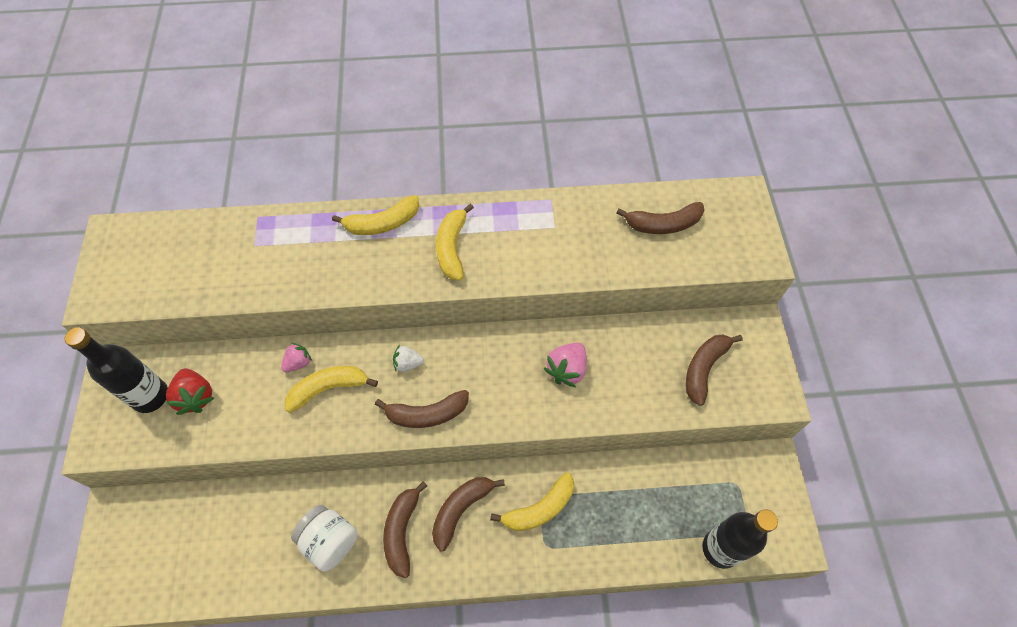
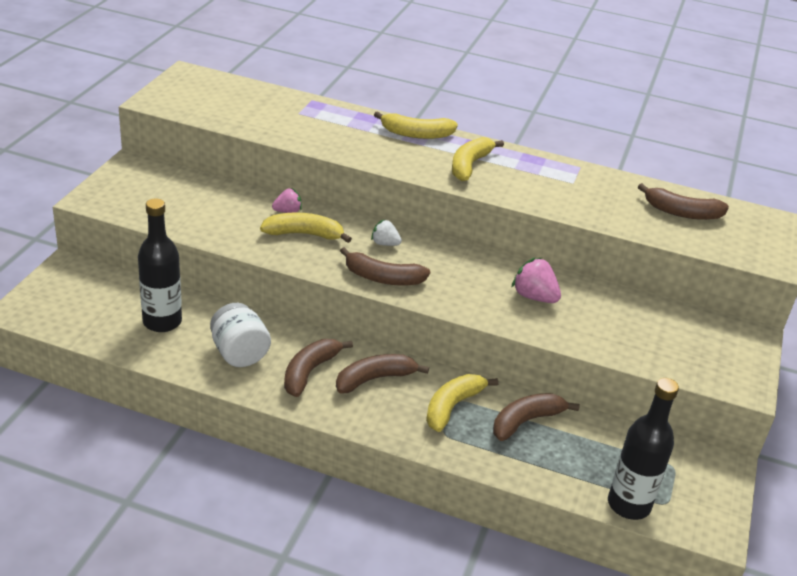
camera: 20 degrees right, 25 degrees down
black bottle [65,327,168,413] -> black bottle moved to [138,198,182,332]
red strawberry [166,368,214,415] -> none
yellow banana [490,472,574,531] -> yellow banana turned 135 degrees clockwise [426,374,498,432]
pink strawberry [544,343,587,387] -> pink strawberry turned 75 degrees clockwise [511,257,561,303]
brown banana [686,334,743,406] -> brown banana moved to [493,393,580,441]

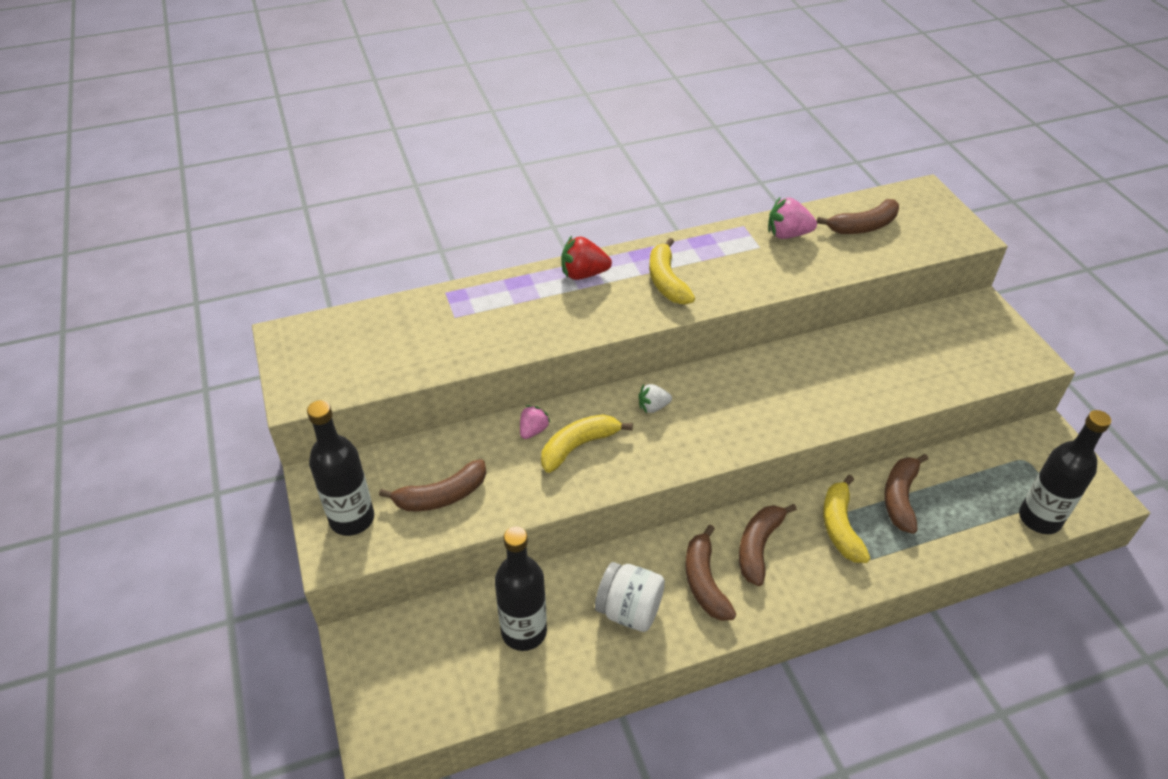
camera: 35 degrees left, 10 degrees up
brown banana [340,247,430,286] -> brown banana moved to [379,459,486,511]
yellow banana [374,111,458,139] -> red strawberry [561,236,612,280]
pink strawberry [511,257,561,303] -> pink strawberry moved to [768,196,817,239]
none -> black bottle [307,400,374,536]

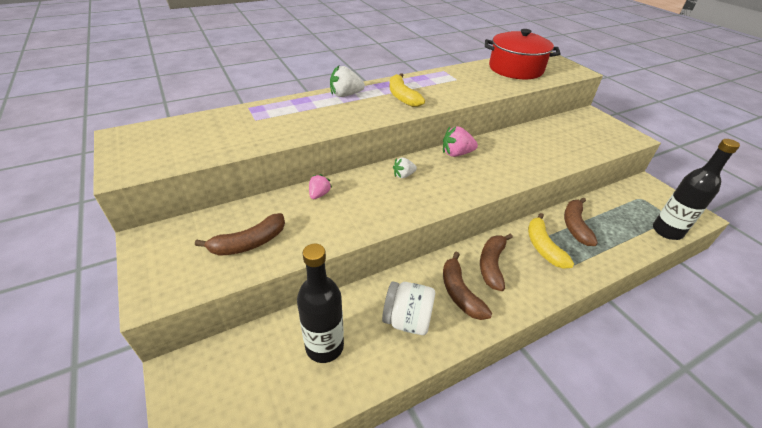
camera: 10 degrees left, 5 degrees down
black bottle [307,400,374,536] -> none
yellow banana [541,414,633,473] -> none
red strawberry [561,236,612,280] -> white strawberry [330,66,365,97]
pink strawberry [768,196,817,239] -> pink strawberry moved to [443,126,478,157]
brown banana [817,199,899,234] -> red pot [485,29,561,79]

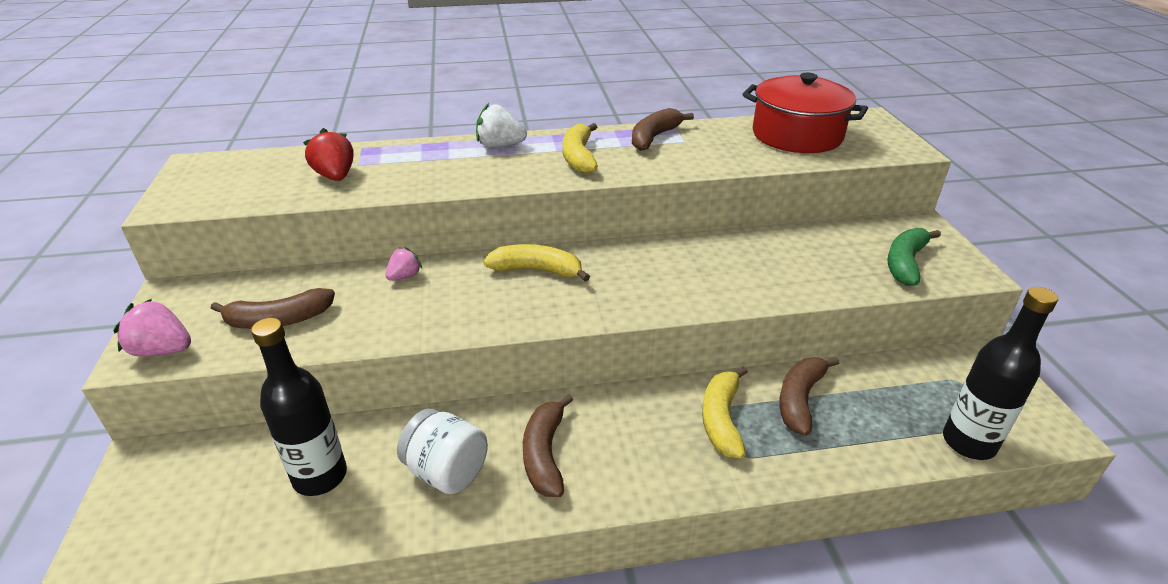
camera: 20 degrees right, 5 degrees down
white strawberry [393,157,417,178] -> yellow banana [483,244,590,282]
pink strawberry [443,126,478,157] -> pink strawberry moved to [113,299,191,357]
brown banana [480,233,513,291] -> brown banana moved to [632,108,694,151]
none -> red strawberry [303,128,354,181]
none -> green banana [887,228,941,286]

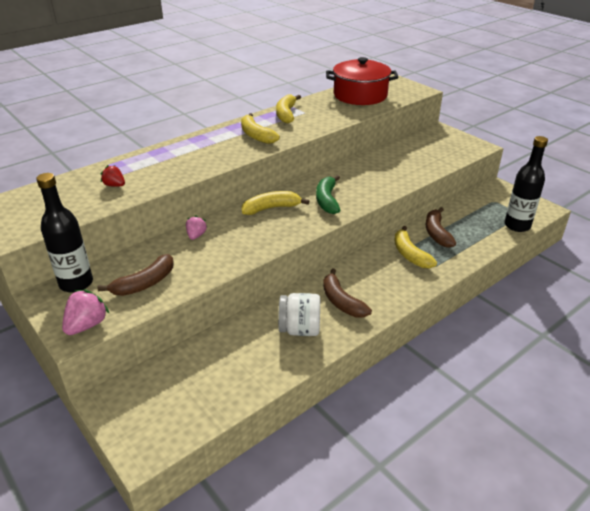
camera: 30 degrees left, 0 degrees up
pink strawberry [113,299,191,357] -> pink strawberry turned 135 degrees clockwise [62,289,109,335]
black bottle [251,318,347,496] -> black bottle moved to [36,173,93,293]
red strawberry [303,128,354,181] -> red strawberry [101,165,125,187], size x0.64
white strawberry [476,103,527,148] -> none
brown banana [632,108,694,151] -> yellow banana [276,94,301,123]
green banana [887,228,941,286] -> green banana moved to [316,175,340,214]

